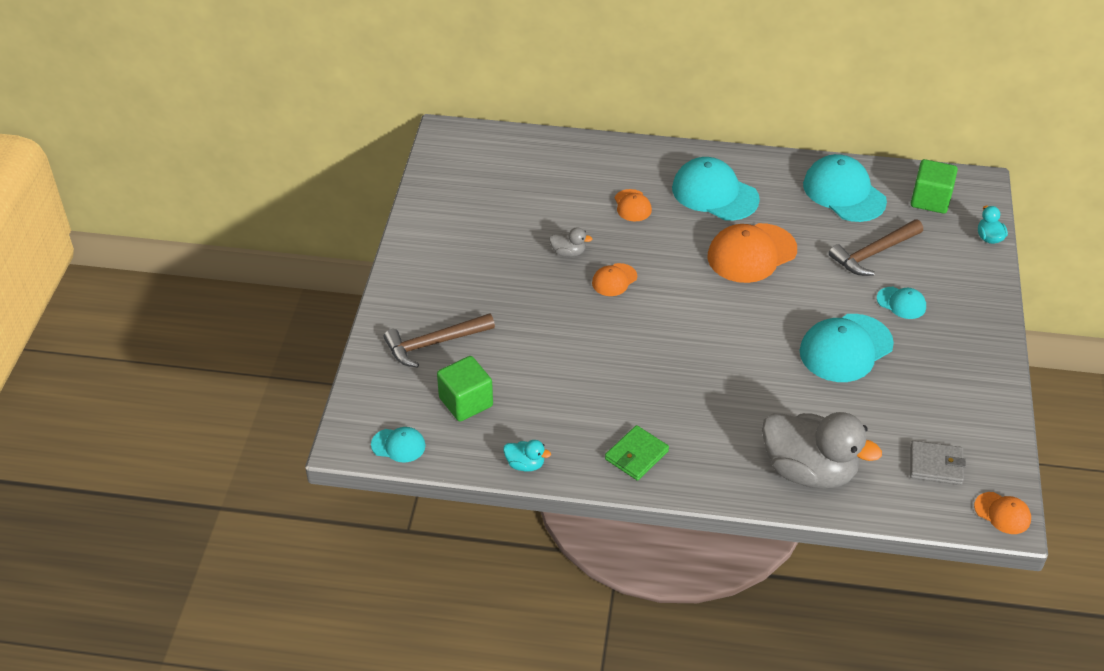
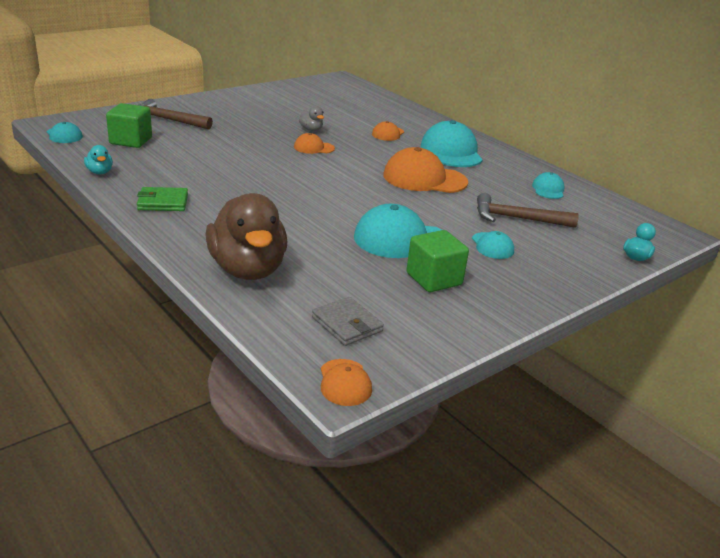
camera: 40 degrees right, 15 degrees down
grey duck [762,412,882,489] -> brown duck [205,193,287,280]
turquoise cap [803,154,887,222] -> turquoise cap [532,172,565,199], size x0.51
green cube [911,159,958,214] -> green cube moved to [407,230,469,292]

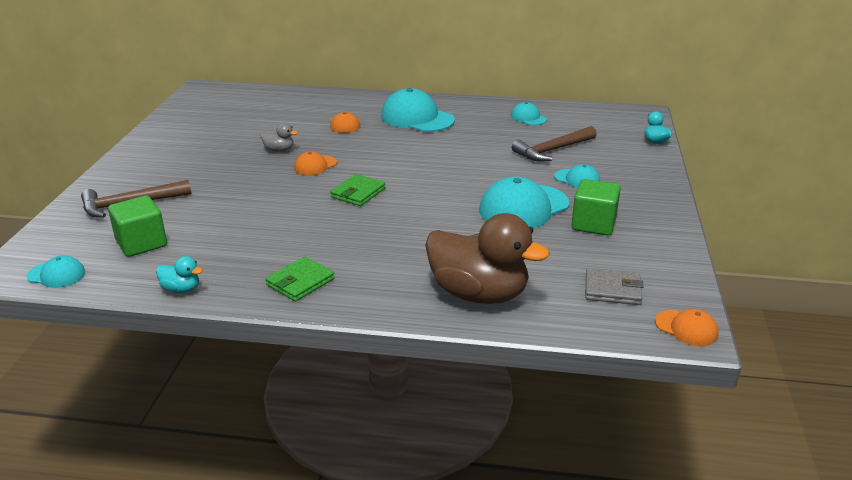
camera: 40 degrees left, 0 degrees up
orange cap [383,147,468,193] -> none
none -> green wallet [330,174,385,206]

